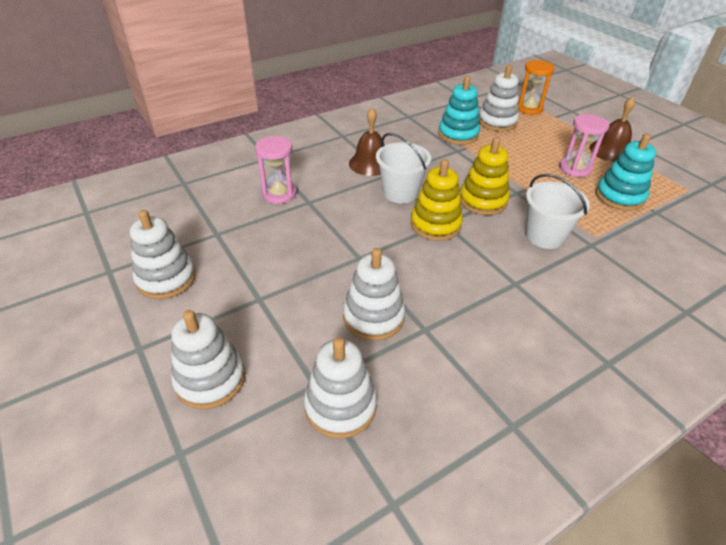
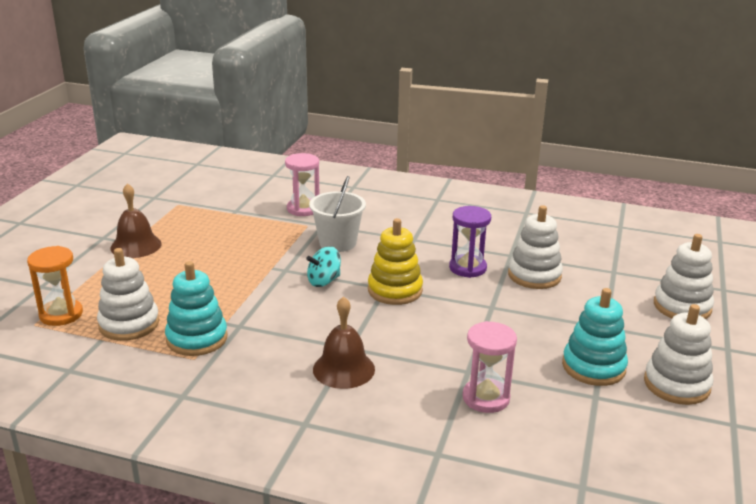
camera: 130 degrees left, 15 degrees down
white stacking toy [304,338,377,438] -> none
white bucket [376,133,431,203] -> none
yellow stacking toy [460,137,510,215] -> turquoise spinning top [306,246,341,287]
pink hourglass [559,114,610,177] -> pink hourglass moved to [285,153,319,216]
turquoise stacking toy [595,134,656,211] -> turquoise stacking toy moved to [562,288,628,386]
none -> purple hourglass [449,206,491,278]

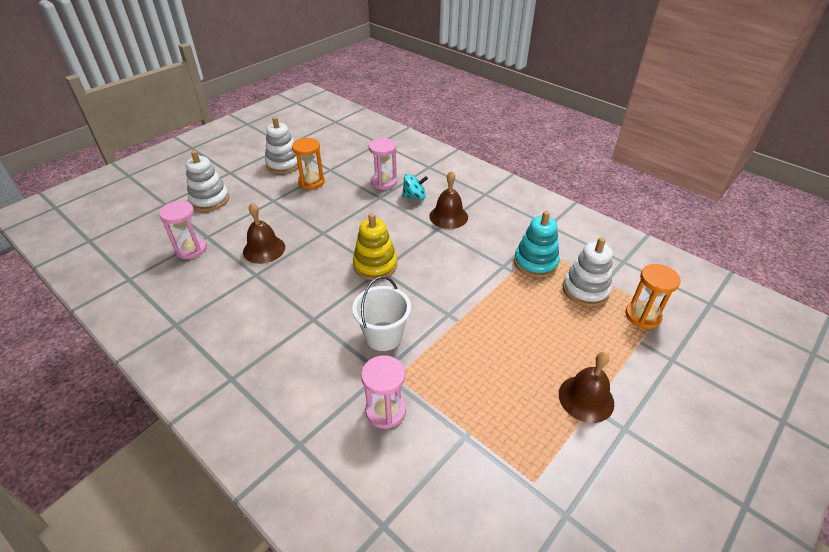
camera: 155 degrees left, 15 degrees up
turquoise spinning top [306,246,341,287] -> turquoise spinning top moved to [402,174,428,200]
purple hourglass [449,206,491,278] -> none
white stacking toy [508,205,563,289] -> brown bell [243,203,285,264]
turquoise stacking toy [562,288,628,386] -> orange hourglass [292,138,325,189]
none -> pink hourglass [159,200,207,259]

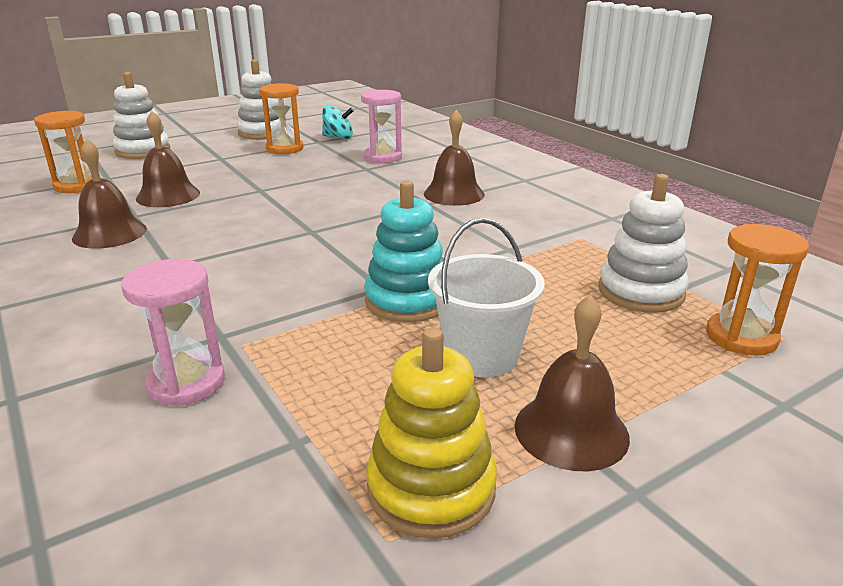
camera: 15 degrees right, 15 degrees down
pink hourglass [159,200,207,259] -> orange hourglass [34,111,92,193]
white bucket [352,276,411,351] -> white bucket moved to [428,218,545,377]
yellow stacking toy [353,213,397,280] -> yellow stacking toy moved to [366,328,497,539]
turquoise spinning top [402,174,428,200] -> turquoise spinning top moved to [322,105,354,139]
turquoise stacking toy [514,211,559,278] -> turquoise stacking toy moved to [364,180,444,323]
none -> brown bell [72,139,147,249]

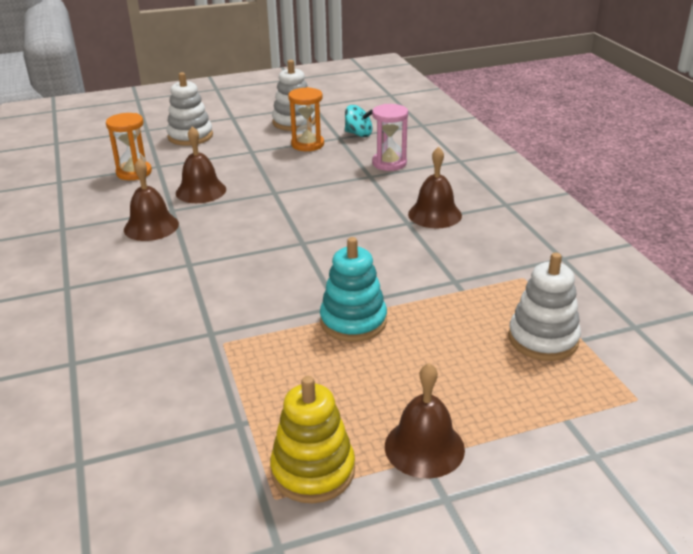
camera: 15 degrees right, 5 degrees up
pink hourglass [121,259,225,406] -> none
white bucket [428,218,545,377] -> none
orange hourglass [706,224,809,356] -> none

